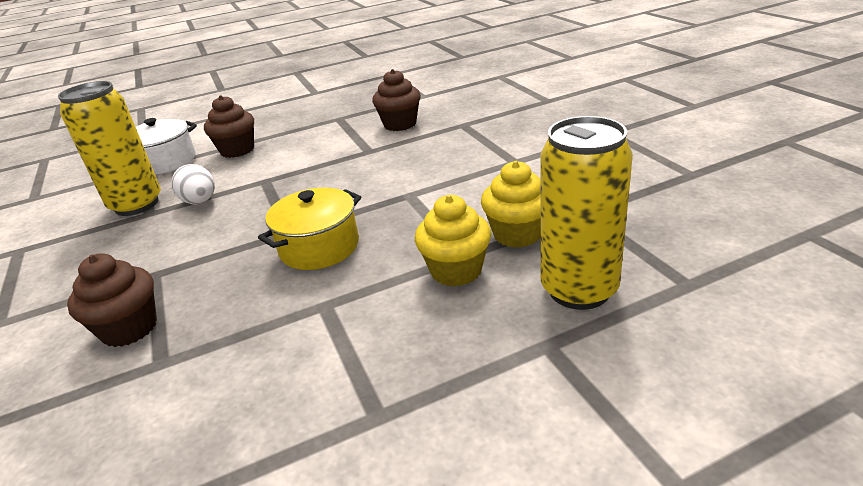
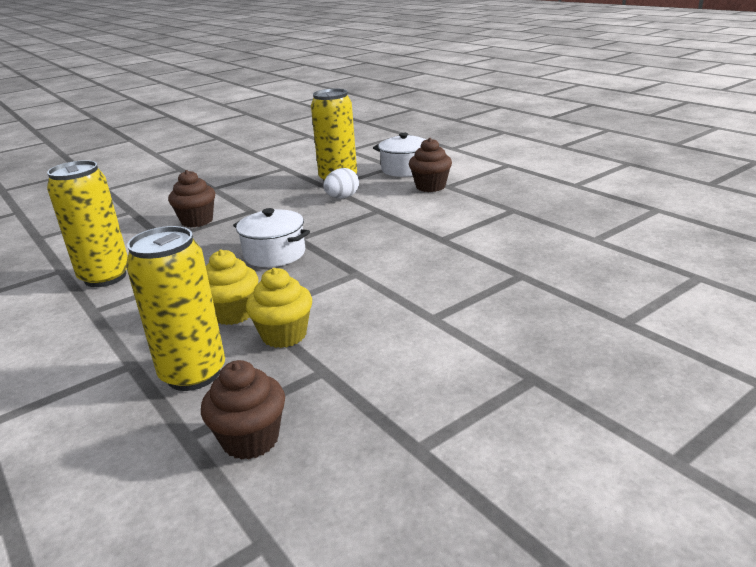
camera: 75 degrees right, 5 degrees down
yellow pot [258,188,361,270] -> white pot [233,208,310,267]
brown cupcake [372,69,421,131] -> brown cupcake moved to [201,360,285,460]
none -> yellow can [47,160,128,287]

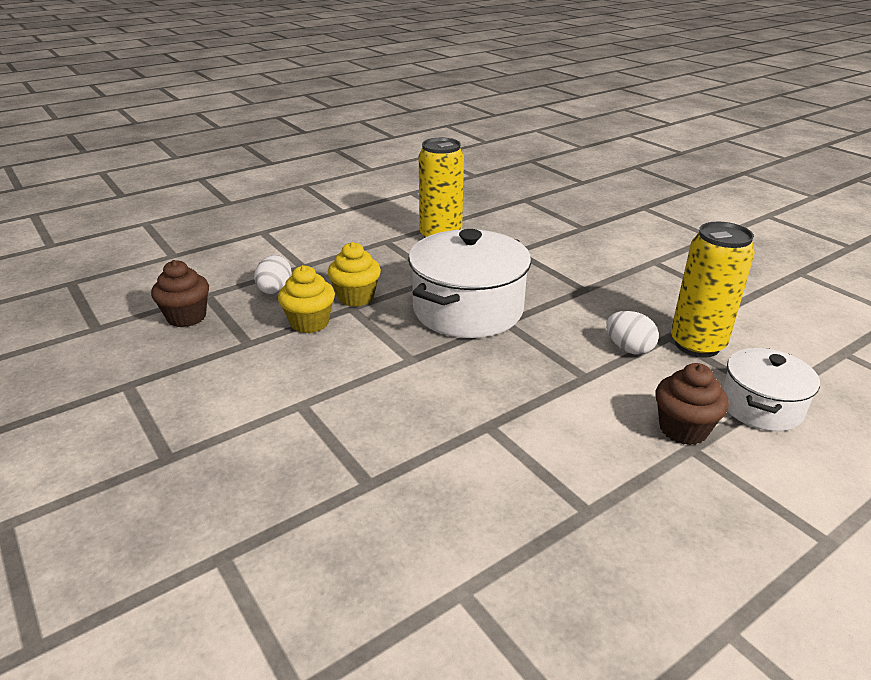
camera: 90 degrees right, 5 degrees up
yellow can [126,226,225,391] -> white egg [254,255,292,295]
brown cupcake [168,170,215,228] -> none
white pot [233,208,310,267] -> white pot [408,229,531,338], size x1.71

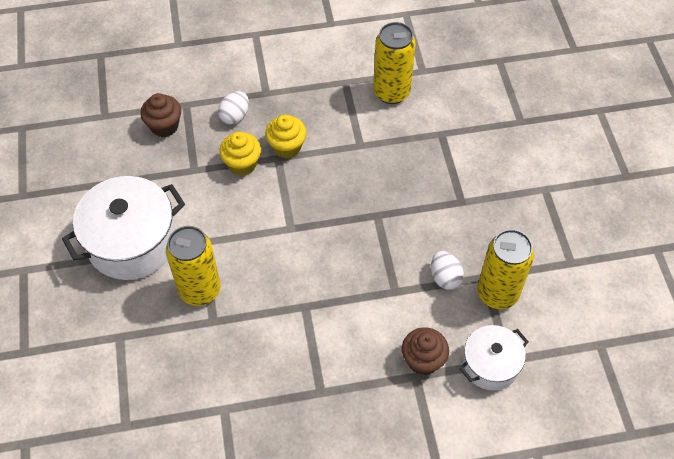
camera: 25 degrees right, 25 degrees up
white pot [408,229,531,338] -> white pot moved to [62,176,185,280]
none -> yellow can [166,226,221,306]

